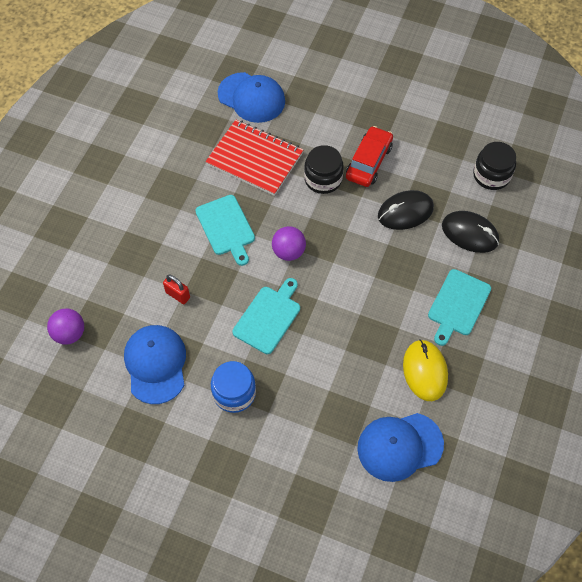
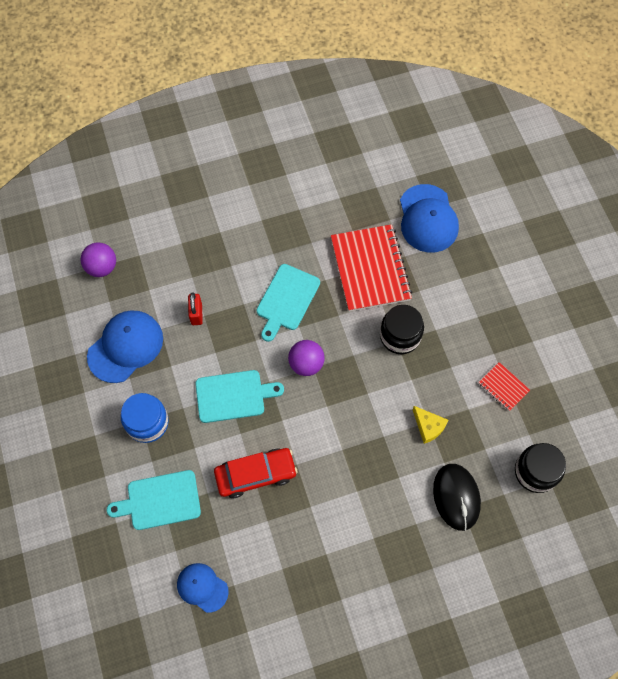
camera: 50 degrees right, 5 degrees up
red car [346,126,393,187] -> red car moved to [214,448,297,498]
blue cap [357,413,444,482] -> blue cap [177,563,229,613], size x0.60
black mouse [378,190,434,230] -> yellow cheese [412,406,449,444]
yellow mouse [403,339,448,401] -> none
turquoise cutting board [428,269,491,346] -> turquoise cutting board moved to [107,470,201,530]
none -> red notebook [478,362,530,411]

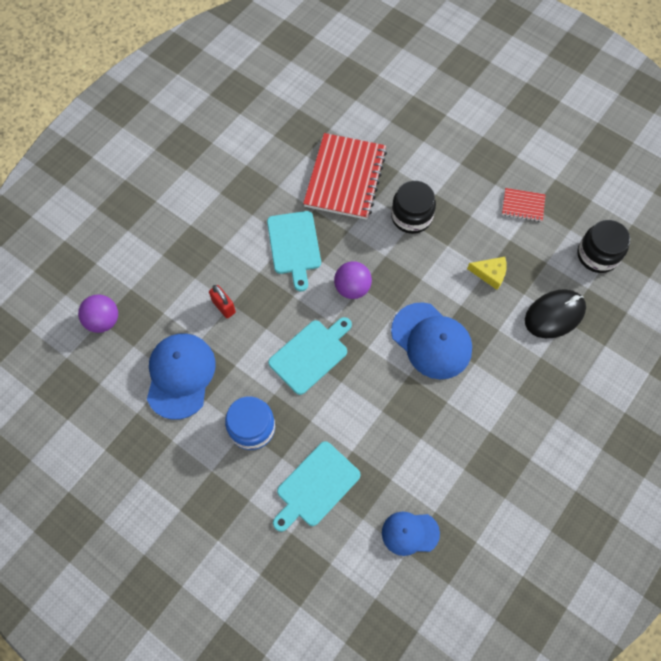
camera: 35 degrees left, 0 degrees up
red car [214,448,297,498] -> none
red notebook [331,224,412,312] -> red notebook turned 60 degrees clockwise [303,133,387,220]
blue cap [400,184,459,253] -> blue cap moved to [391,302,472,379]
black mouse [433,464,481,531] -> black mouse turned 75 degrees counterclockwise [525,289,586,338]

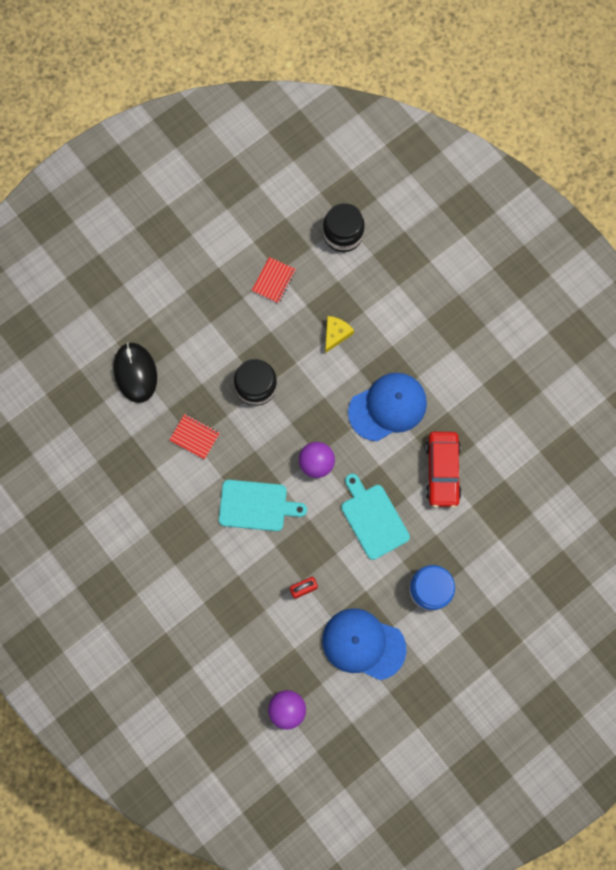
camera: 75 degrees left, 10 degrees up
turquoise cutting board [273,441,361,532] -> none
red notebook [303,133,387,220] -> red notebook [169,414,220,459], size x0.46
blue cap [382,511,440,556] -> none
black mouse [525,289,586,338] -> black mouse moved to [113,342,157,403]
none -> red car [425,432,462,508]

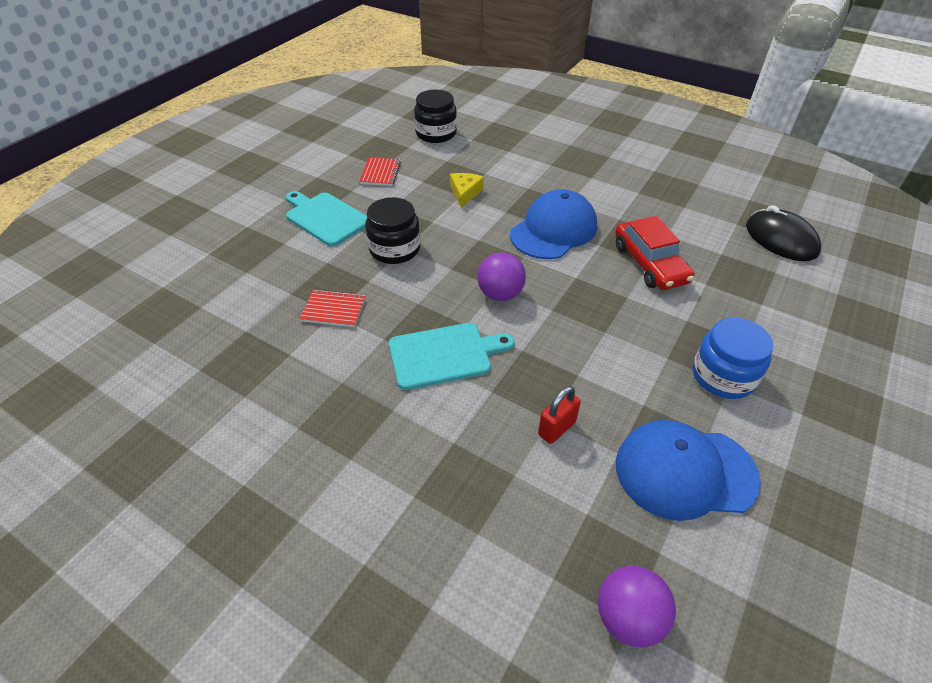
camera: 20 degrees left, 30 degrees down
black mouse [113,342,157,403] -> black mouse moved to [746,205,821,261]
turquoise cutting board [341,474,410,560] -> turquoise cutting board moved to [286,191,367,247]

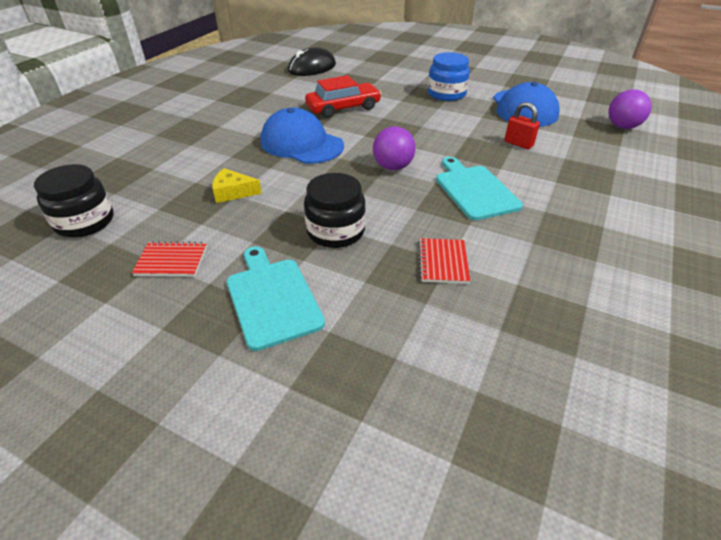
camera: 95 degrees left, 5 degrees down
turquoise cutting board [286,191,367,247] -> turquoise cutting board turned 120 degrees clockwise [227,246,325,351]

